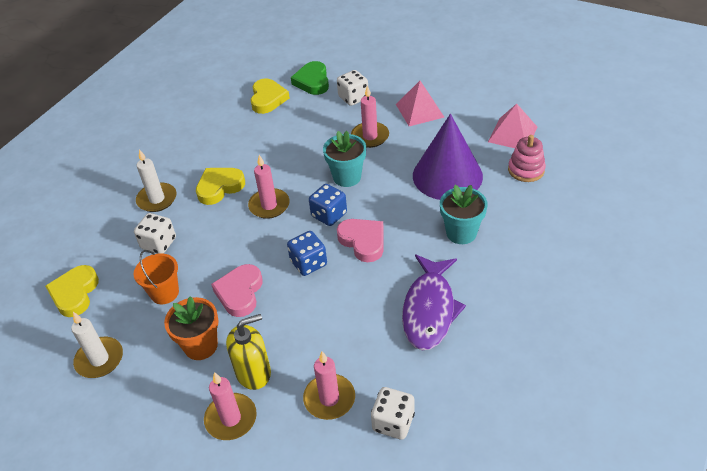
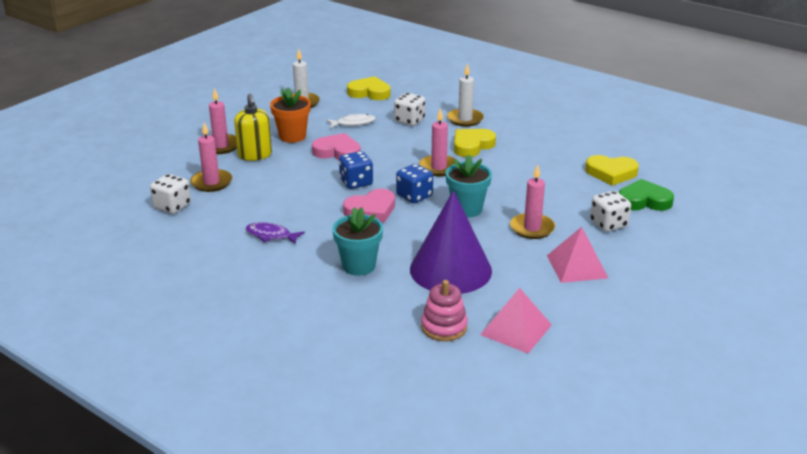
camera: 95 degrees right, 15 degrees down
orange bucket [134,250,179,304] -> white fish [326,114,376,128]
yellow heart [196,168,245,205] -> yellow heart turned 105 degrees counterclockwise [454,129,496,157]
purple fish [402,254,466,350] -> purple fish [246,222,305,244], size x0.52

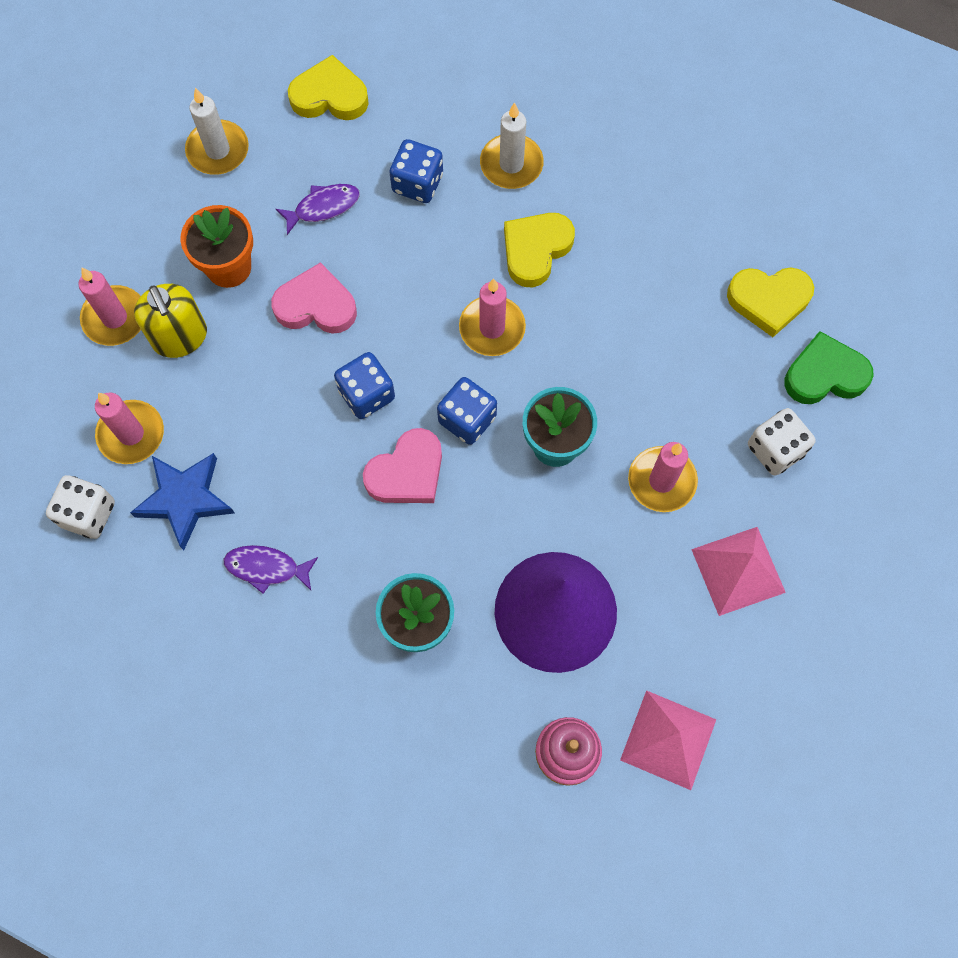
camera: 10 degrees left, 40 degrees up
white fish [326,114,376,128] -> purple fish [276,184,360,235]
white dice [394,93,425,126] -> blue dice [389,139,443,203]
none -> blue star [130,453,234,550]

